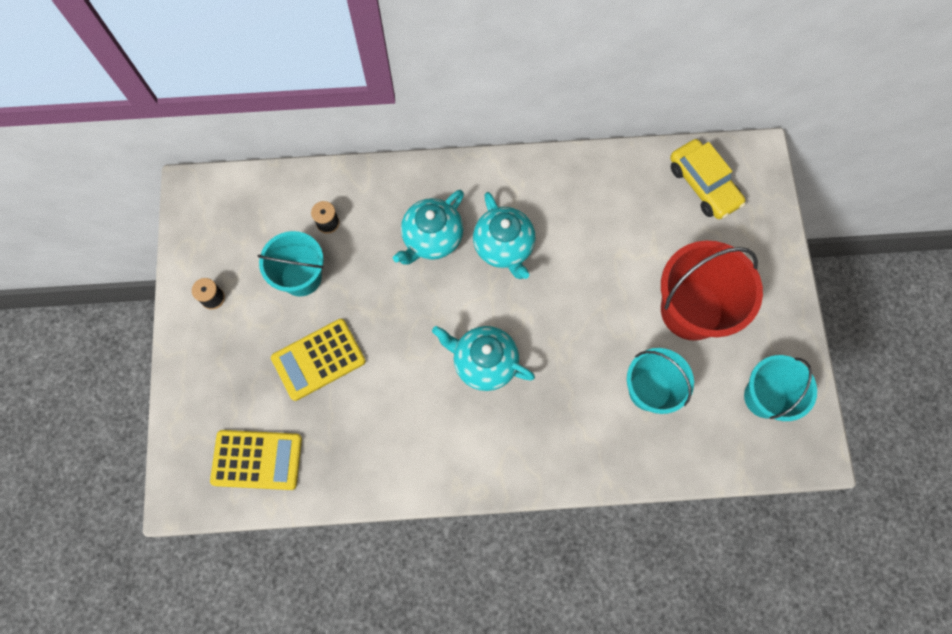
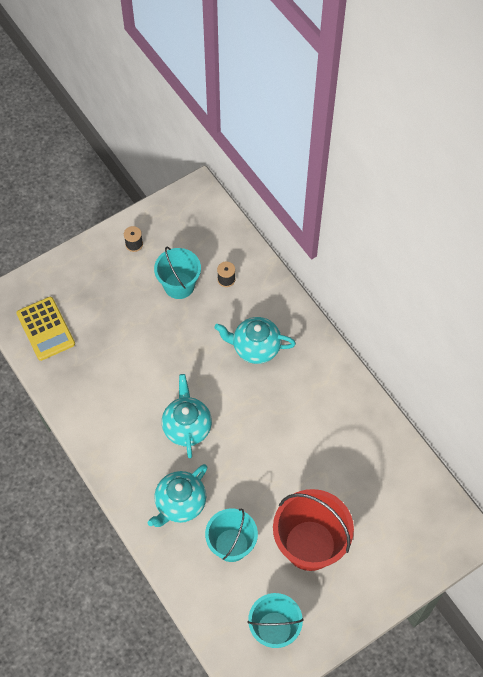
camera: 60 degrees right, 10 degrees down
yellow calculator [271,319,366,401] -> none
turquoise teapot [473,192,536,279] -> turquoise teapot moved to [148,464,207,527]
yellow car [670,139,746,219] -> none

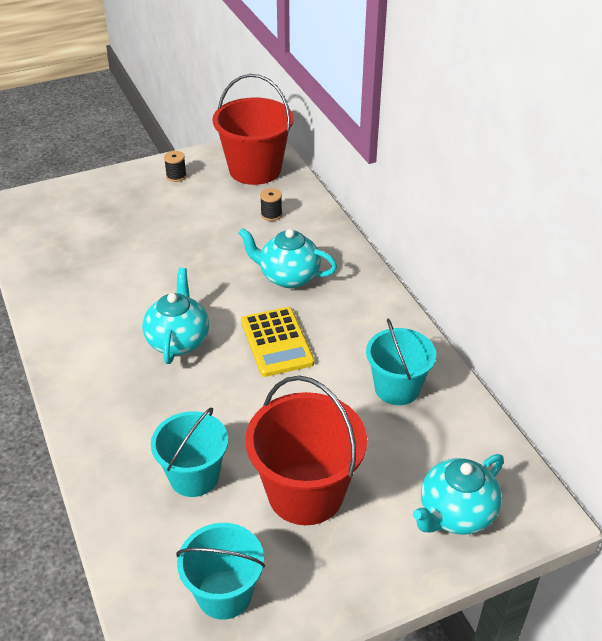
camera: 10 degrees right, 20 degrees down
yellow calculator [16,297,75,361] -> yellow calculator moved to [241,307,315,377]
turquoise teapot [148,464,207,527] -> turquoise teapot moved to [413,454,504,535]
turquoise bucket [154,247,201,299] -> turquoise bucket moved to [366,318,436,405]
none -> red bucket [213,74,294,185]

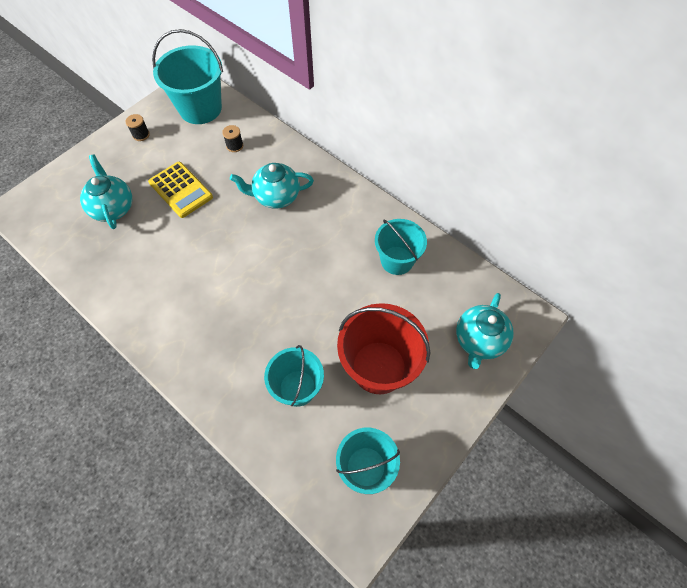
camera: 25 degrees left, 20 degrees up
turquoise teapot [142,268,209,364] -> turquoise teapot moved to [80,154,133,229]
red bucket [213,74,294,185] -> turquoise bucket [152,29,223,124]
yellow calculator [241,307,315,377] -> yellow calculator moved to [148,162,213,218]

